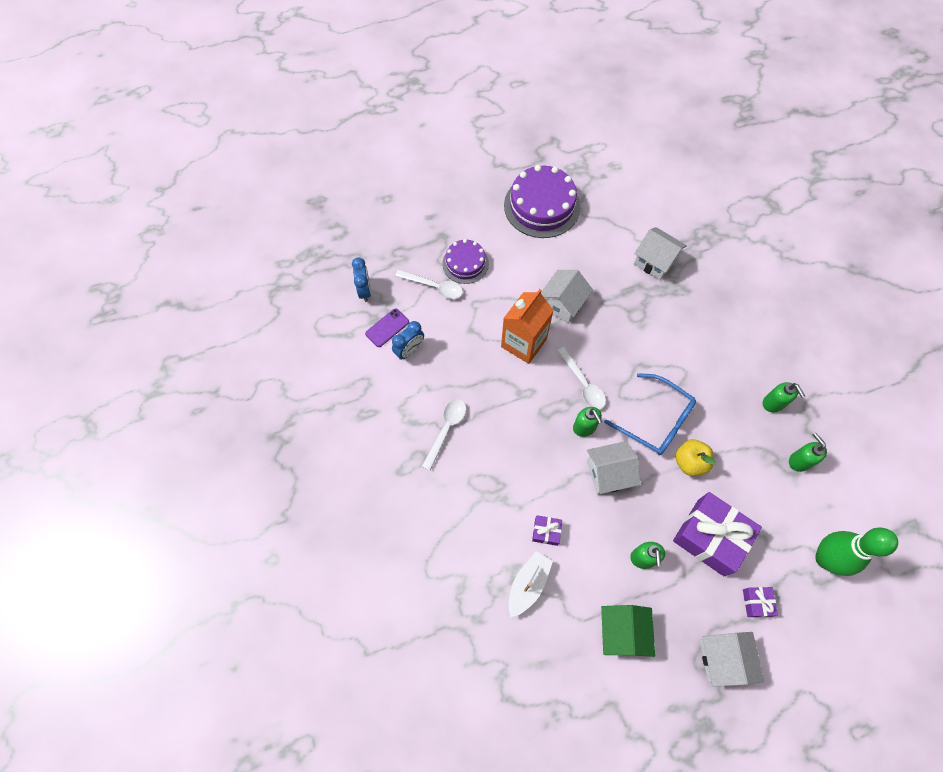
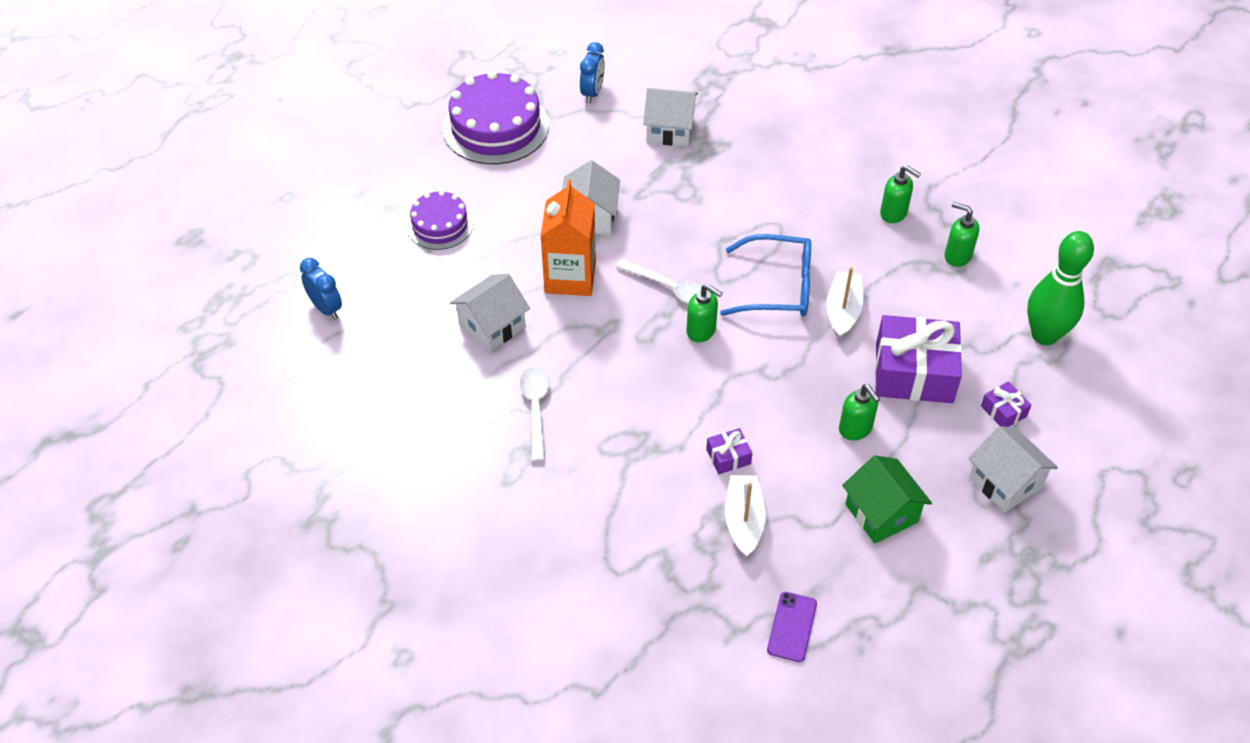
camera: 30 degrees left, 15 degrees down
purple phone [365,308,409,347] -> purple phone moved to [767,592,817,662]
blue clock [392,321,424,360] -> blue clock moved to [580,42,605,103]
white spoon [395,270,463,299] -> none
white house [587,441,641,495] -> white house moved to [450,274,530,352]
yellow apple [675,439,716,476] -> white boat [826,267,863,339]

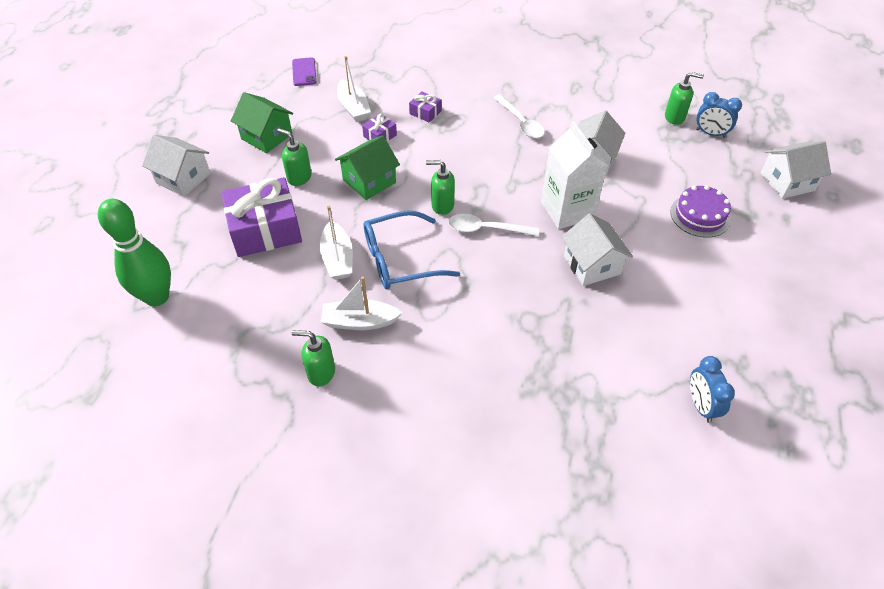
camera: 155 degrees right, 0 degrees up
purple cake [443,71,549,164] -> none
orange carton [540,180,596,296] -> white carton [541,121,608,229]
white house [643,88,698,147] -> white house moved to [761,141,831,199]
green soap dispenser [945,202,979,267] -> green soap dispenser moved to [665,72,704,125]
purple gift [981,381,1031,427] -> purple gift moved to [409,91,442,123]
none -> white boat [321,276,402,330]
none -> green house [335,135,400,200]

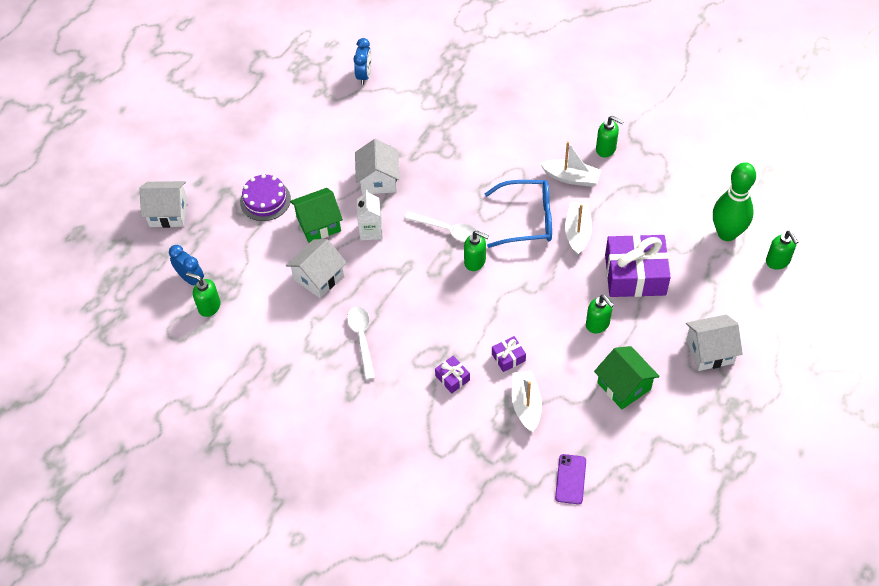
camera: 160 degrees left, 5 degrees up
white house [142,135,211,197] -> white house turned 60 degrees counterclockwise [686,315,743,371]
green house [335,135,400,200] -> green house moved to [290,188,343,243]
white carton [541,121,608,229] -> white carton [357,190,382,240], size x0.62
none -> green soap dispenser [766,231,798,270]

